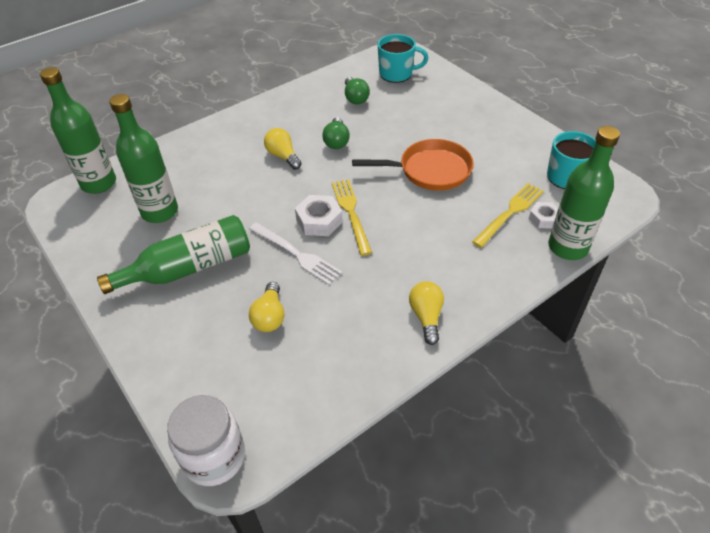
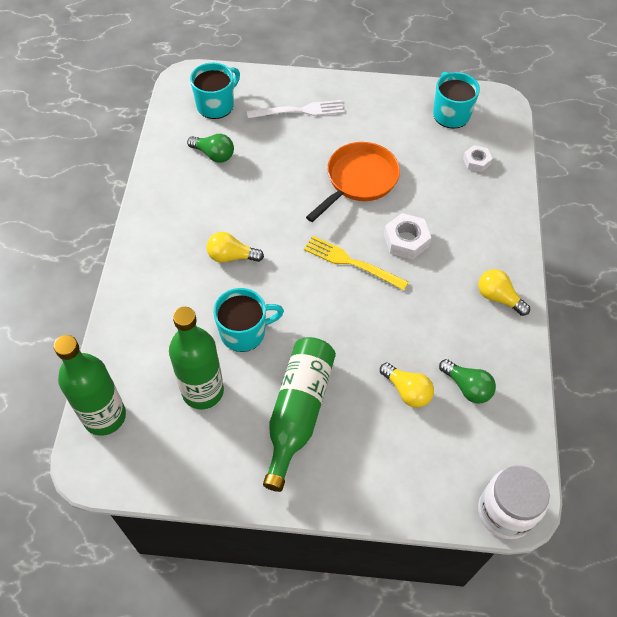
camera: 50 degrees left, 10 degrees up
white fork [249,222,343,285] -> white fork moved to [247,100,344,118]
white nut [295,195,343,236] -> white nut moved to [384,213,431,260]
green light bulb [322,117,350,149] -> green light bulb moved to [439,359,496,404]
yellow fork [472,183,544,248] -> none
green bottle [548,126,620,260] -> none
none -> turquoise mug [213,288,284,352]

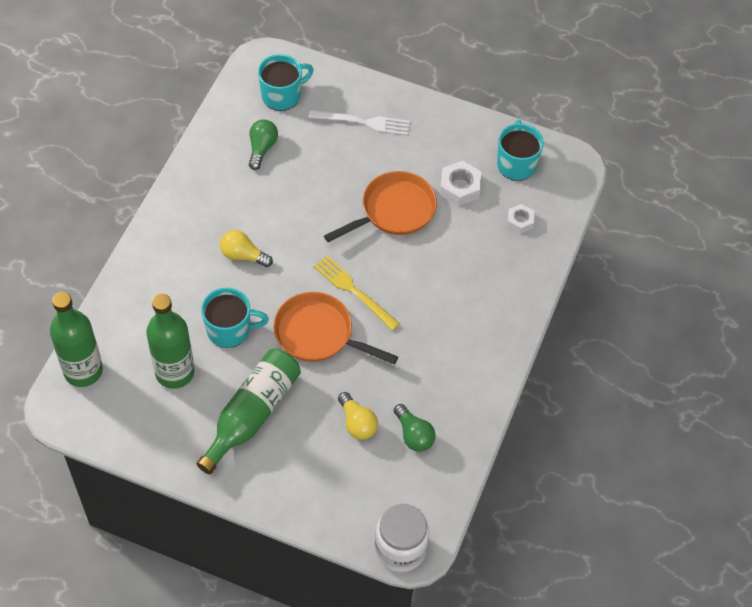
camera: 15 degrees right, 0 degrees up
green light bulb [187,134,234,163] -> green light bulb turned 120 degrees counterclockwise [249,119,278,170]
white nut [384,213,431,260] -> white nut moved to [440,161,481,206]
yellow light bulb [478,269,530,316] -> none
none -> orange pan [273,292,398,364]

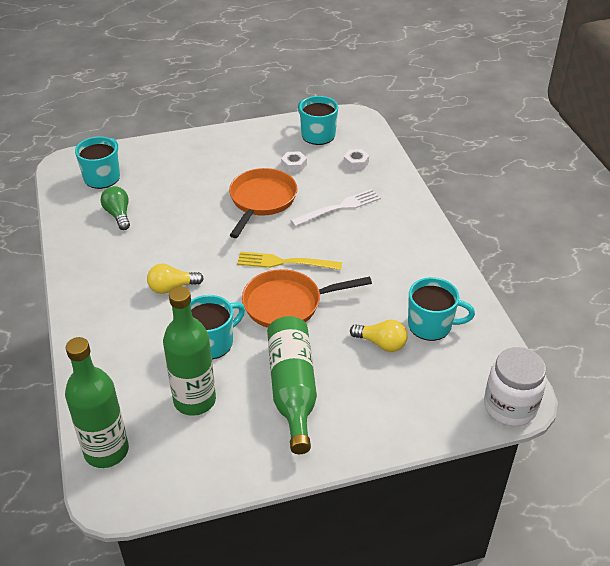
camera: 35 degrees left, 15 degrees down
white fork [308,110,410,136] -> white fork moved to [290,189,381,226]
green light bulb [394,404,435,452] -> turquoise mug [408,277,475,341]
white nut [440,161,481,206] -> white nut [281,151,307,172], size x0.65

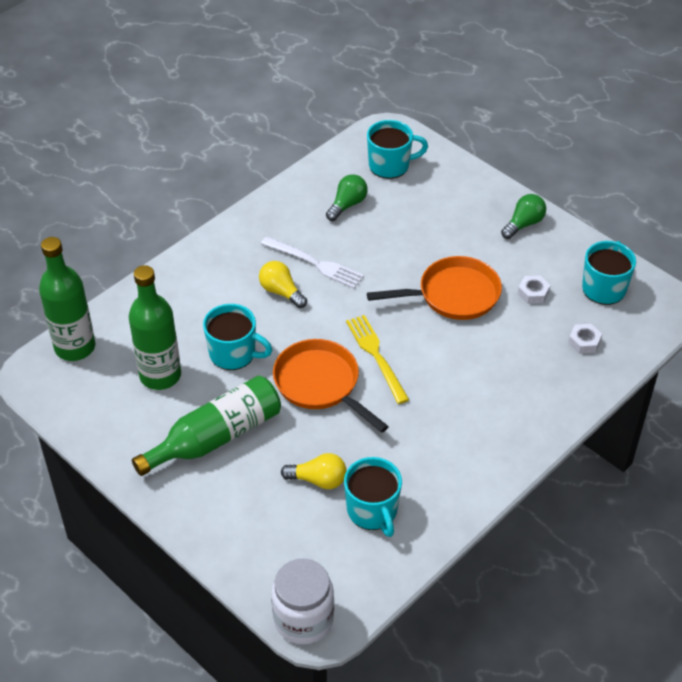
camera: 60 degrees right, 5 degrees up
white fork [290,189,381,226] -> white fork moved to [261,237,364,288]
yellow light bulb [350,320,408,352] -> yellow light bulb turned 75 degrees counterclockwise [281,453,347,489]
none -> green light bulb [501,194,546,239]

